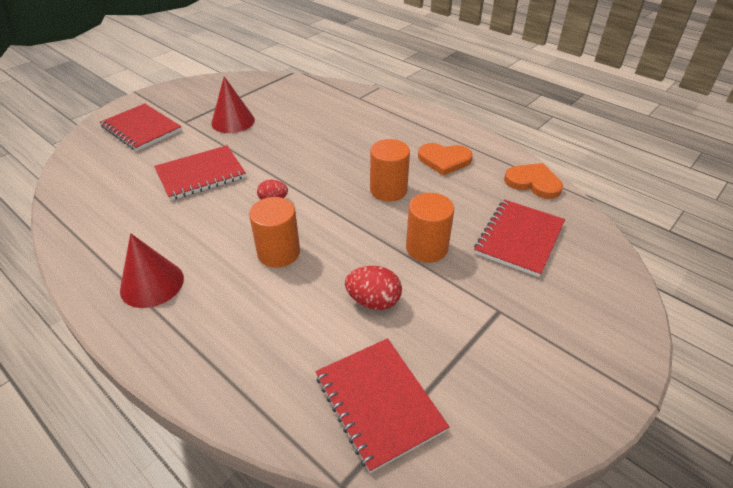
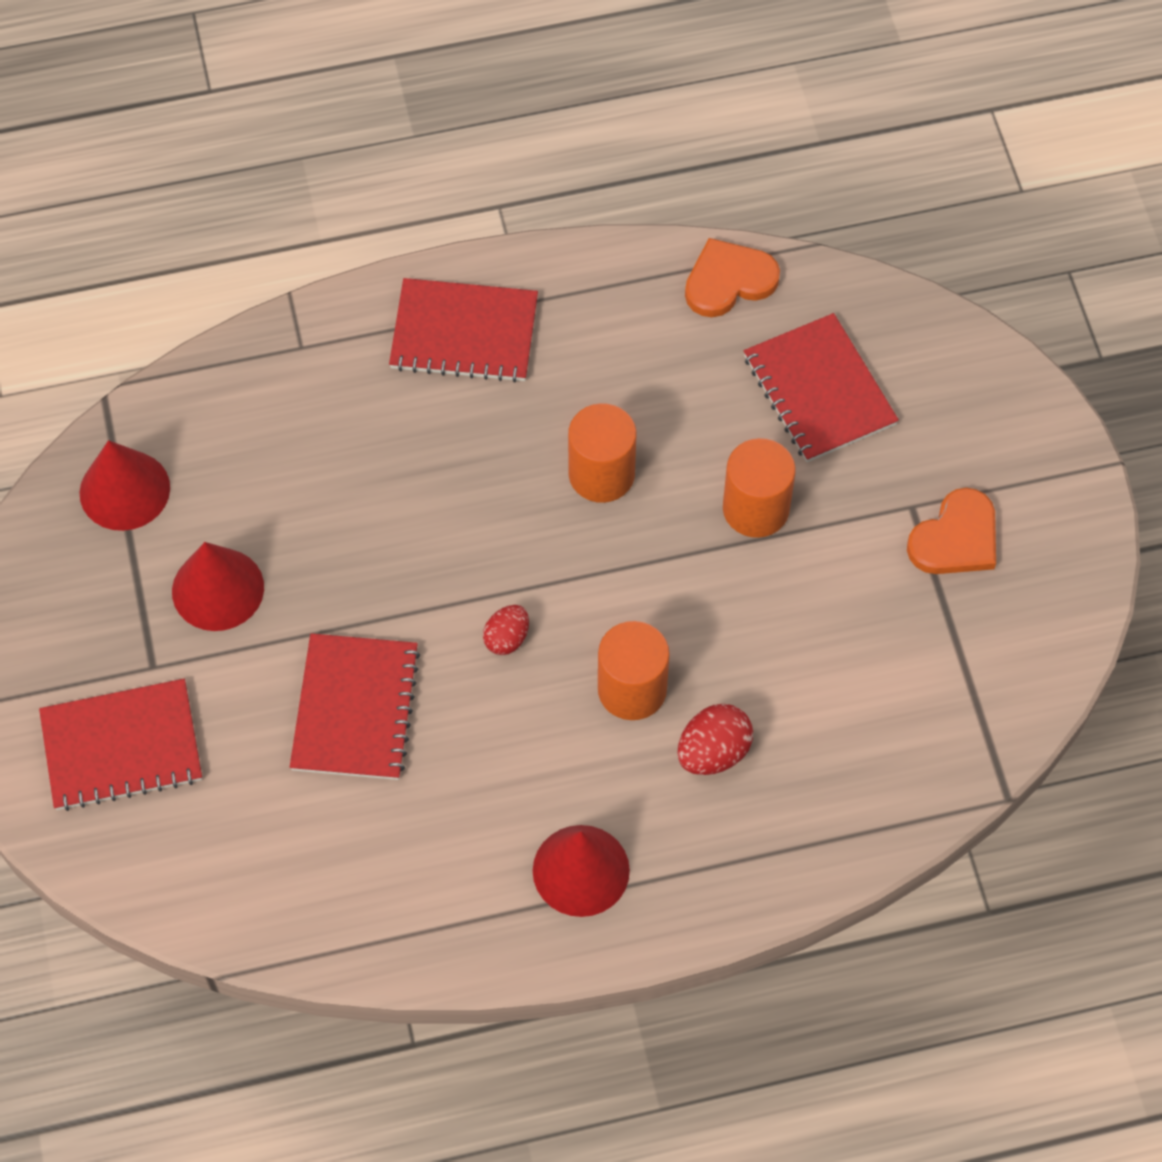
camera: 55 degrees left, 20 degrees up
red notebook [315,338,449,473] -> red notebook moved to [389,278,538,383]
red egg [345,266,402,310] -> red egg moved to [677,704,753,775]
orange heart [418,143,473,176] -> orange heart moved to [907,488,996,574]
none -> red cone [80,440,170,531]

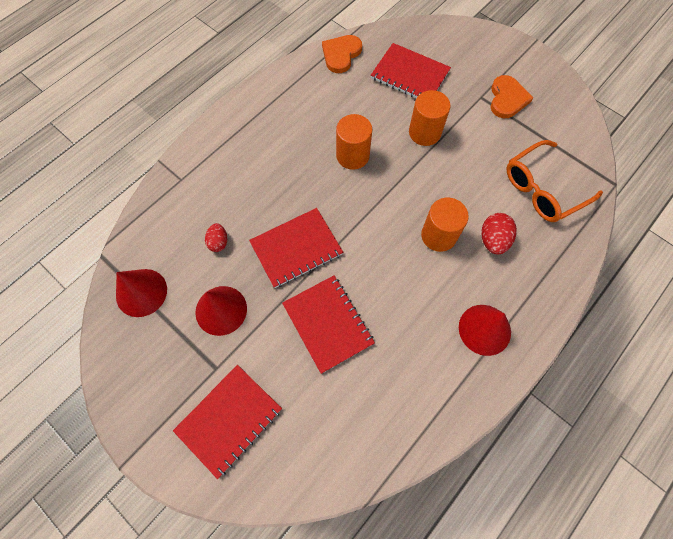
camera: 35 degrees left, 5 degrees up
red notebook [389,278,538,383] -> red notebook moved to [249,208,343,288]
red egg [483,605,529,655] -> red egg moved to [205,223,227,252]
none -> orange glasses [507,140,603,222]

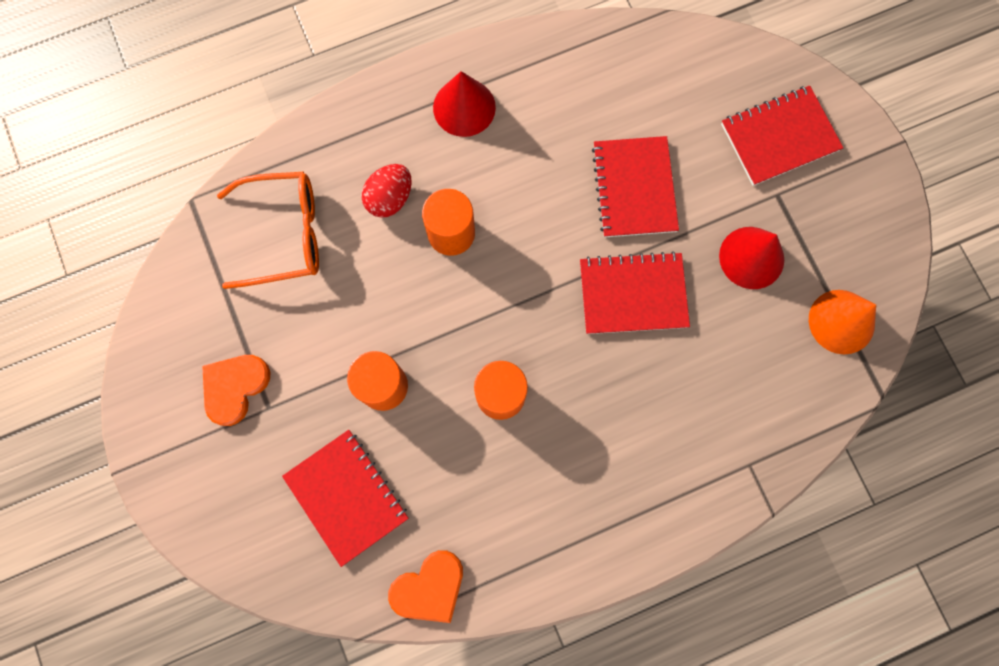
camera: 155 degrees left, 10 degrees up
red cone [116,269,167,317] -> orange cone [809,290,876,354]
red egg [205,223,227,252] -> none

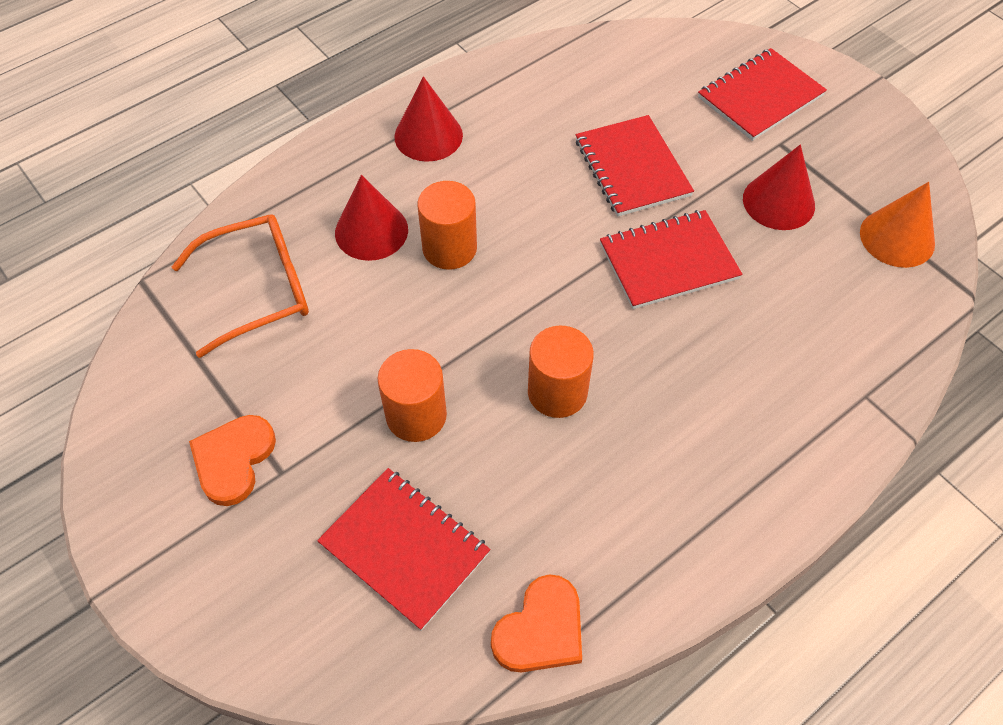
camera: 15 degrees left, 20 degrees down
red egg [361,164,412,218] -> red cone [335,175,408,261]

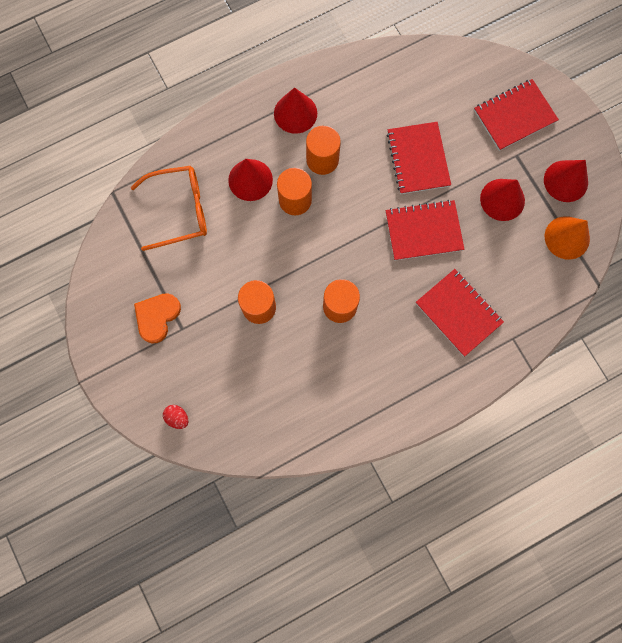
camera: 10 degrees right, 20 degrees up
red notebook [317,468,491,631] -> red notebook moved to [416,269,504,357]
orange heart [491,574,582,673] -> none
none -> red egg [163,405,188,429]
none -> orange cylinder [306,126,341,175]
none -> red cone [544,160,588,202]

